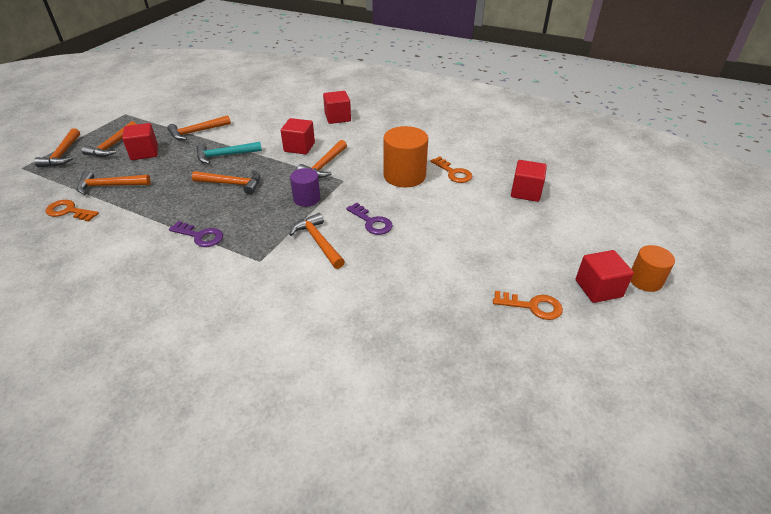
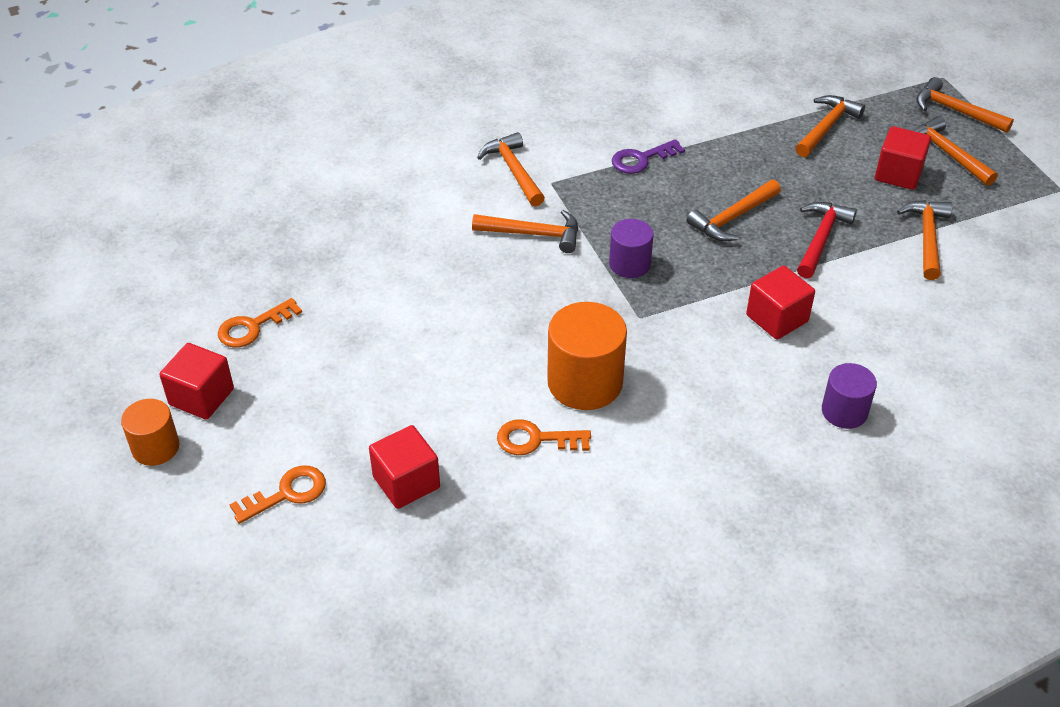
camera: 130 degrees right, 5 degrees up
orange key [45,200,99,221] -> orange key moved to [230,465,326,524]
turquoise hammer [196,142,262,164] -> red hammer [797,202,857,279]
orange hammer [297,140,347,178] -> orange hammer moved to [477,132,545,206]
red cube [323,91,351,124] -> purple cylinder [822,363,877,429]
purple key [346,203,393,235] -> none

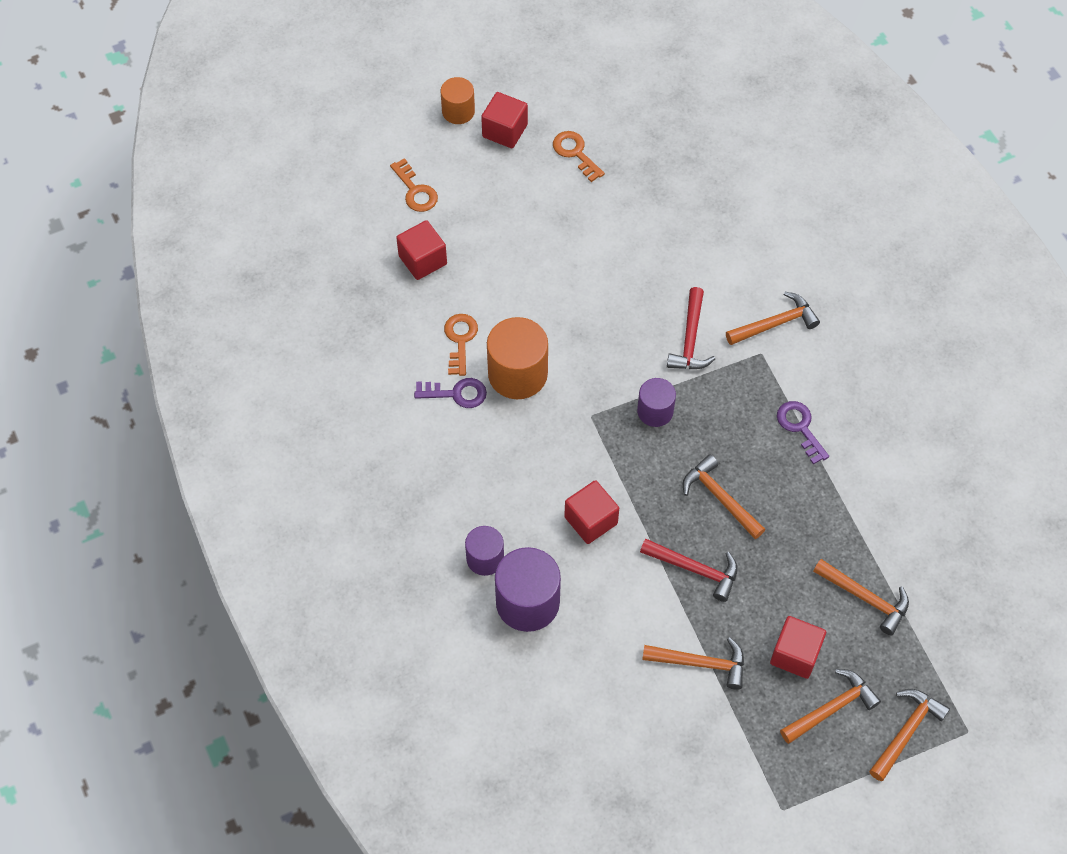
camera: 90 degrees right, 15 degrees up
orange hammer [472,210,578,253] -> red hammer [667,287,715,369]
none -> purple key [414,378,487,408]
none -> purple cylinder [495,547,561,632]

